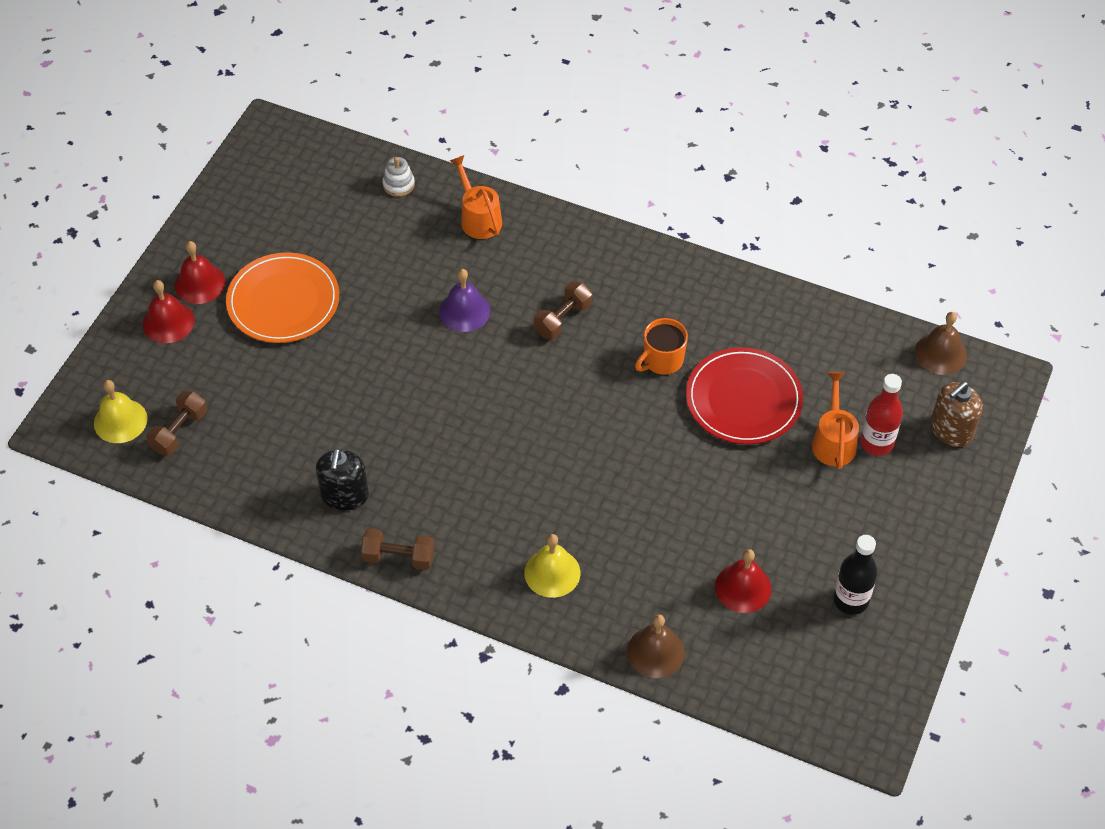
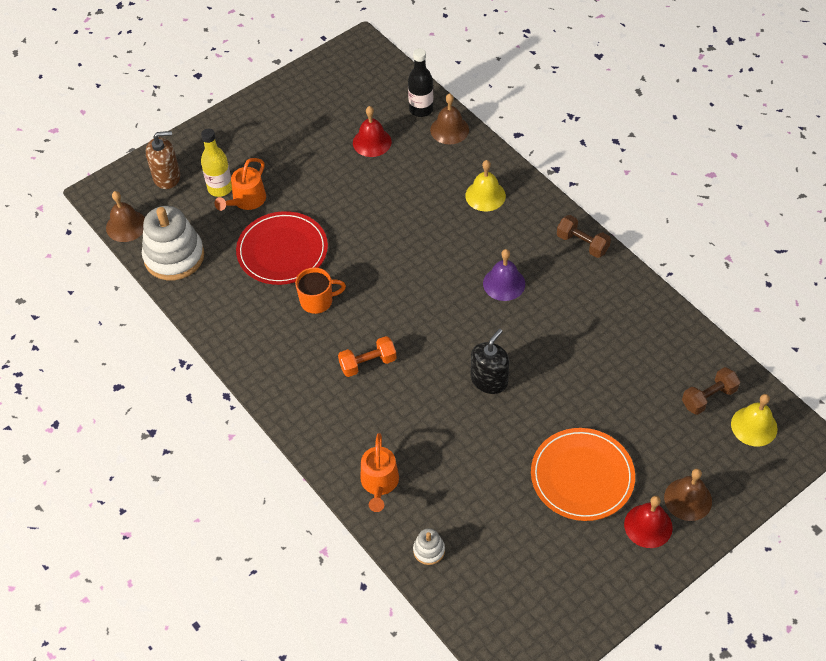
camera: 150 degrees left, 0 degrees up
red bell [143,280,194,343] -> brown bell [664,469,712,521]
black soap dispenser [316,448,369,510] -> black soap dispenser moved to [471,329,509,394]
purple bell [439,269,490,332] -> purple bell moved to [483,249,525,301]
brown dumbbell [534,281,592,339] -> orange dumbbell [338,336,397,377]
black bottle [833,535,877,615] -> black bottle moved to [408,48,433,117]
red bottle [860,374,903,456] -> yellow bottle [201,129,232,197]
none -> white stacking toy [142,206,204,280]

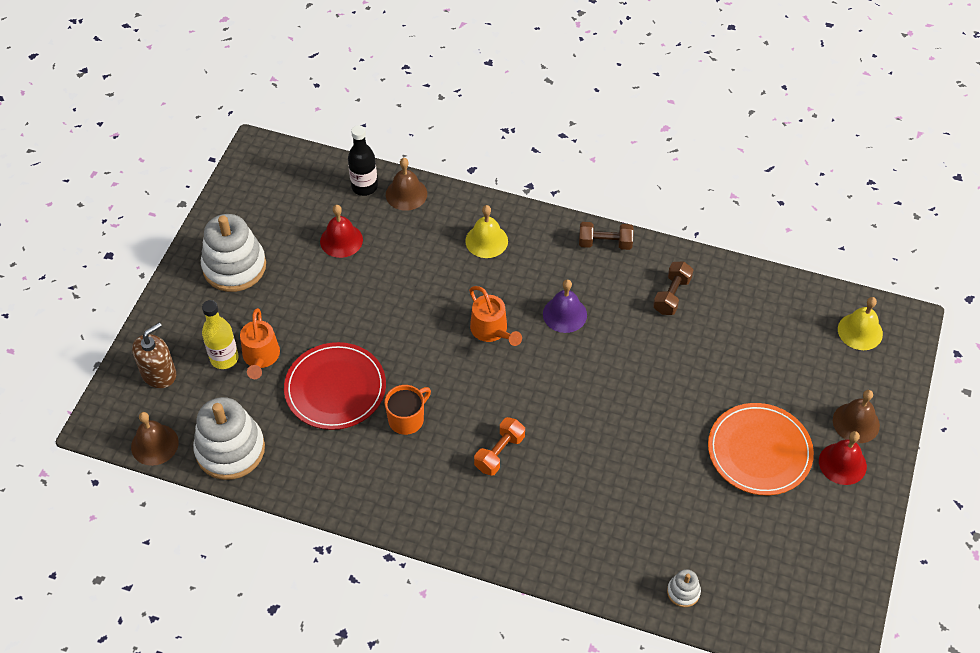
camera: 35 degrees left, 0 degrees up
orange watering can [361,433,399,512] -> orange watering can moved to [469,286,522,346]
black soap dispenser [471,329,509,394] -> none
brown dumbbell [682,367,740,415] -> brown dumbbell moved to [653,262,693,315]
none -> white stacking toy [201,214,266,292]

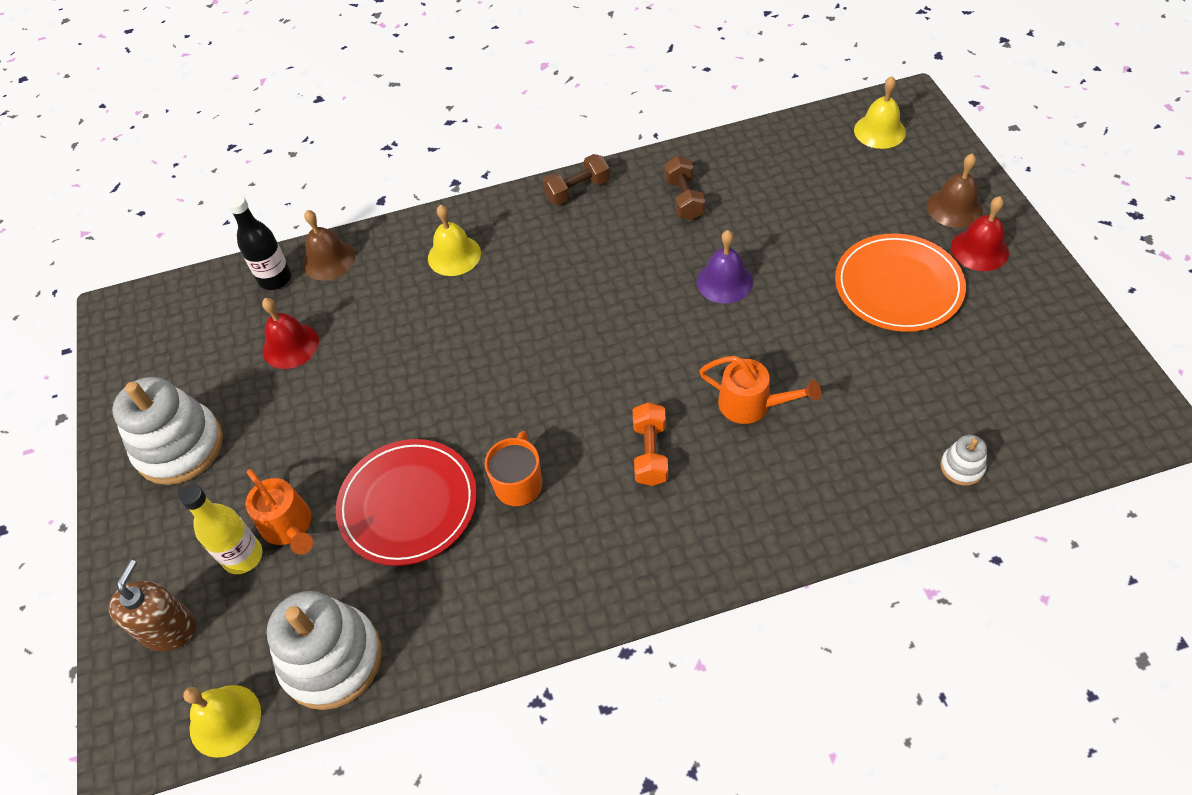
camera: 30 degrees left, 0 degrees up
brown bell [131,412,179,466] -> yellow bell [183,685,261,758]
orange watering can [469,286,522,346] -> orange watering can moved to [699,356,821,424]
purple bell [543,280,587,333] -> purple bell moved to [697,230,753,304]

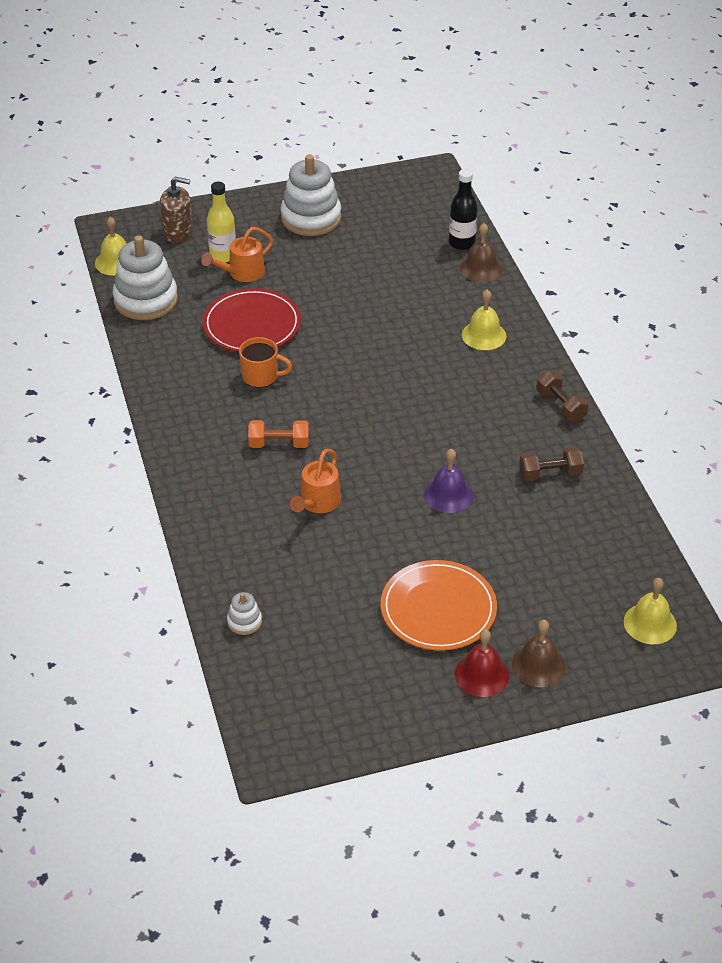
camera: 85 degrees right, 10 degrees down
red bell [262,298,319,369] -> none

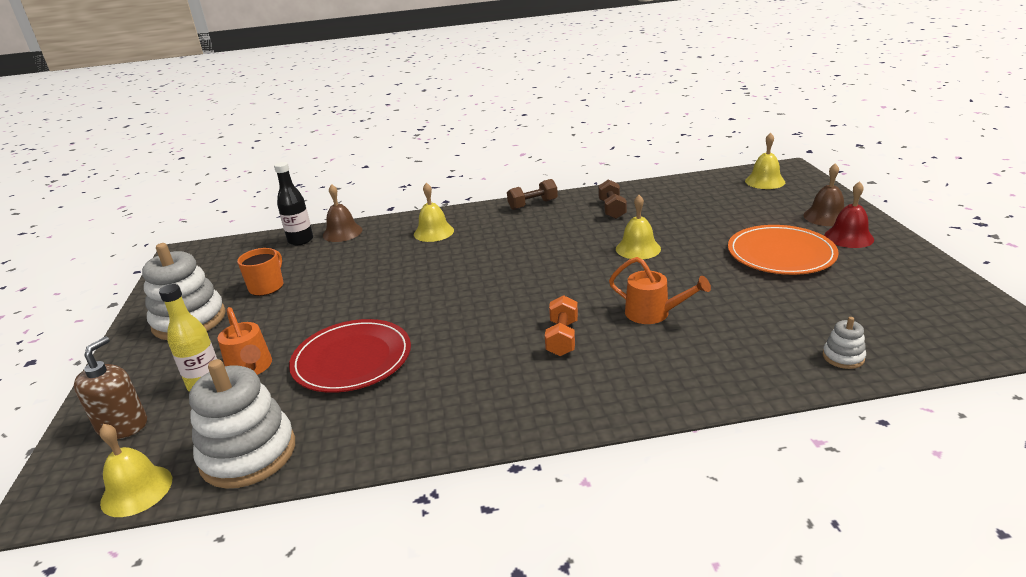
camera: 80 degrees left, 15 degrees down
orange mug [239,337,292,388] -> orange mug moved to [237,248,283,296]
purple bell [424,449,474,513] -> yellow bell [616,195,661,259]

